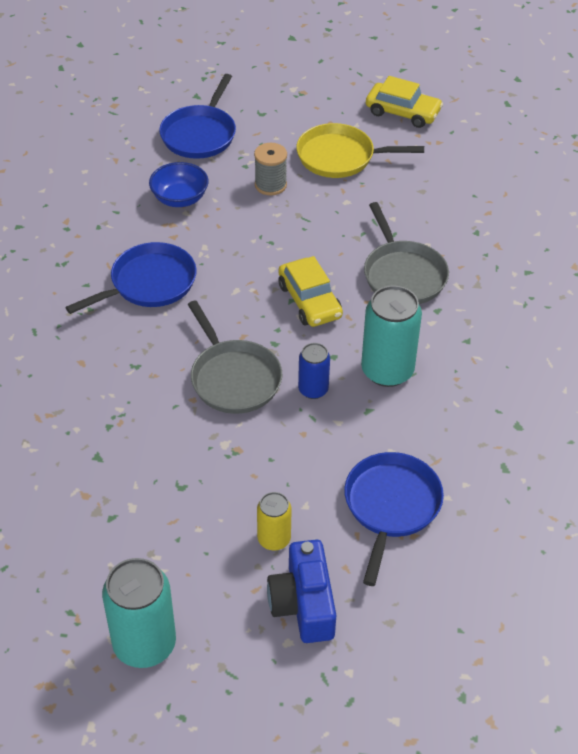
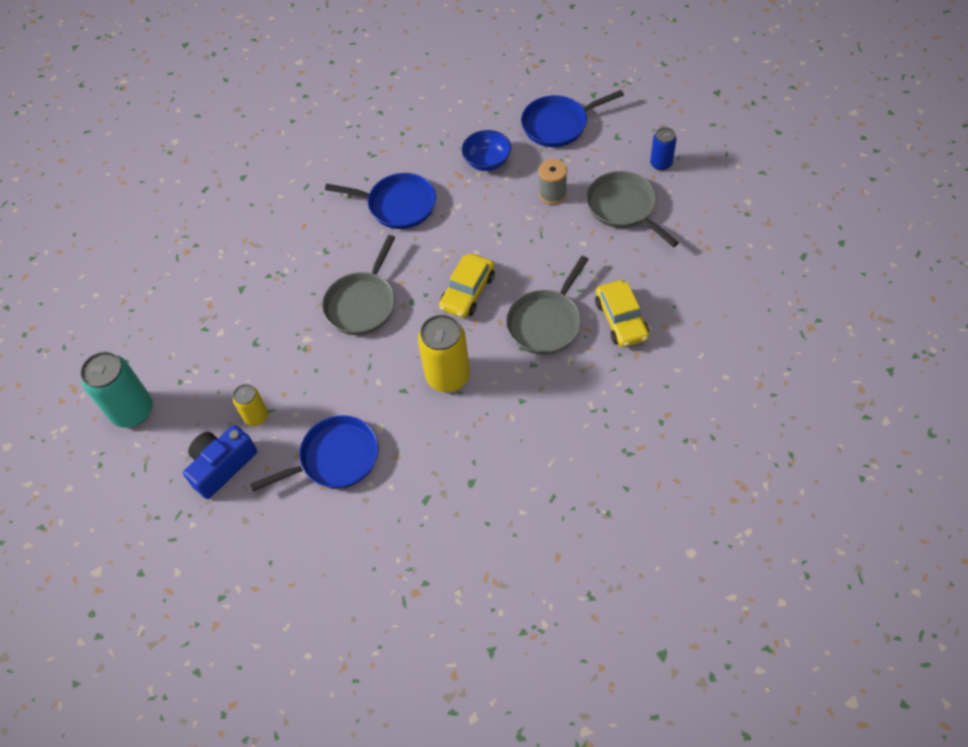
camera: 55 degrees right, 10 degrees up
yellow pan [296,123,424,178] -> grey pan [586,171,679,247]
blue can [298,343,330,399] -> blue can moved to [650,127,677,171]
turquoise can [361,285,422,387] -> yellow can [418,314,470,392]
yellow car [366,76,443,128] -> yellow car moved to [595,280,649,347]

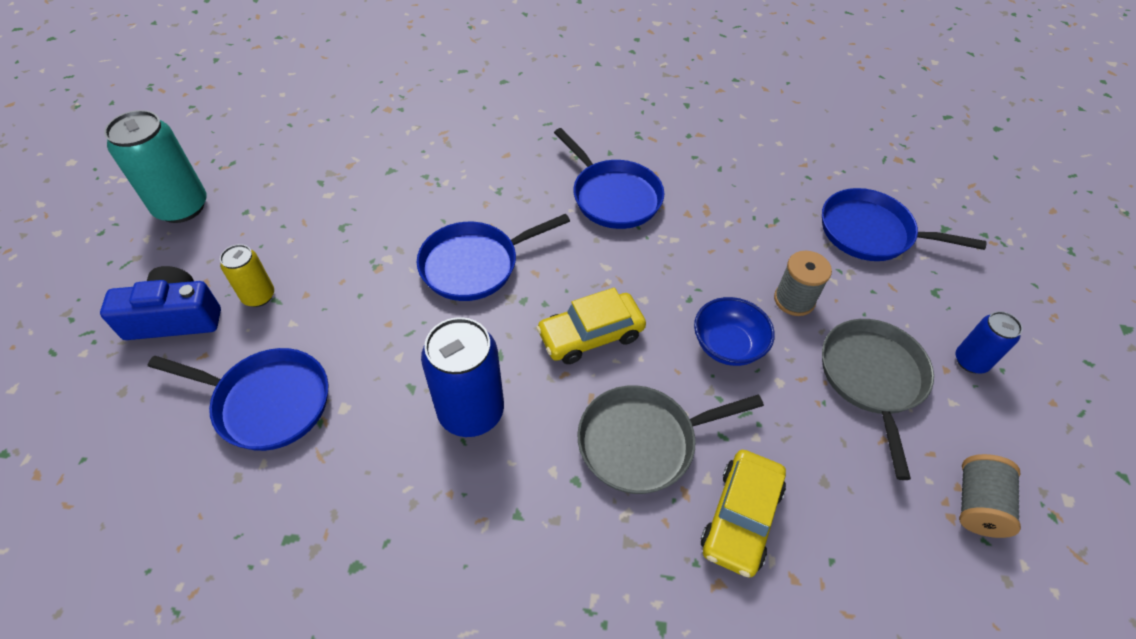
camera: 35 degrees right, 5 degrees down
grey pan [322,235,396,335] -> blue pan [417,214,570,301]
yellow can [418,314,470,392] -> blue can [421,317,504,437]
blue bowl [462,130,511,171] -> blue bowl moved to [694,297,775,366]
none -> grey spool [959,454,1021,538]

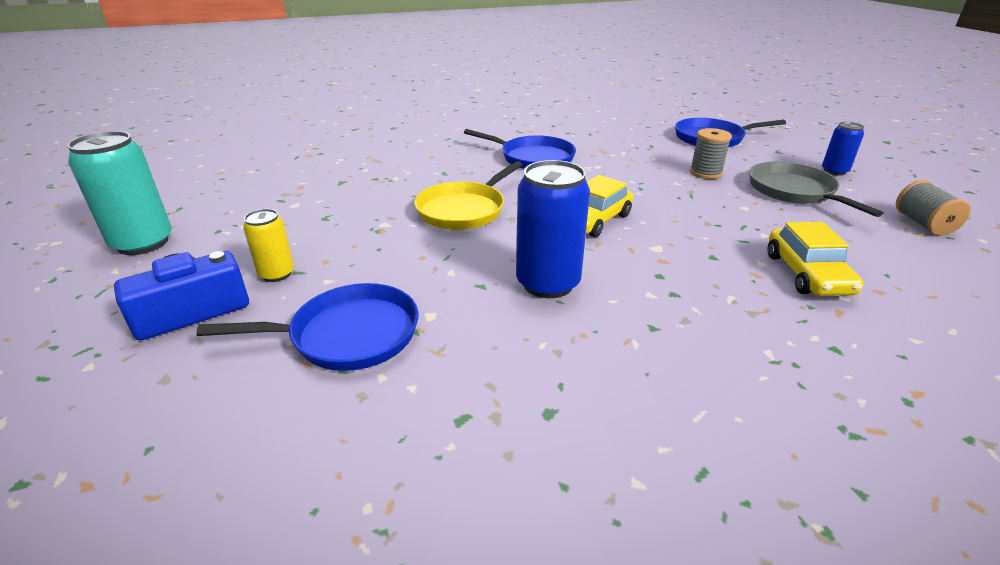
camera: 25 degrees left, 20 degrees down
blue pan [417,214,570,301] -> yellow pan [414,161,523,230]
grey pan [577,385,764,494] -> none
blue bowl [694,297,775,366] -> none

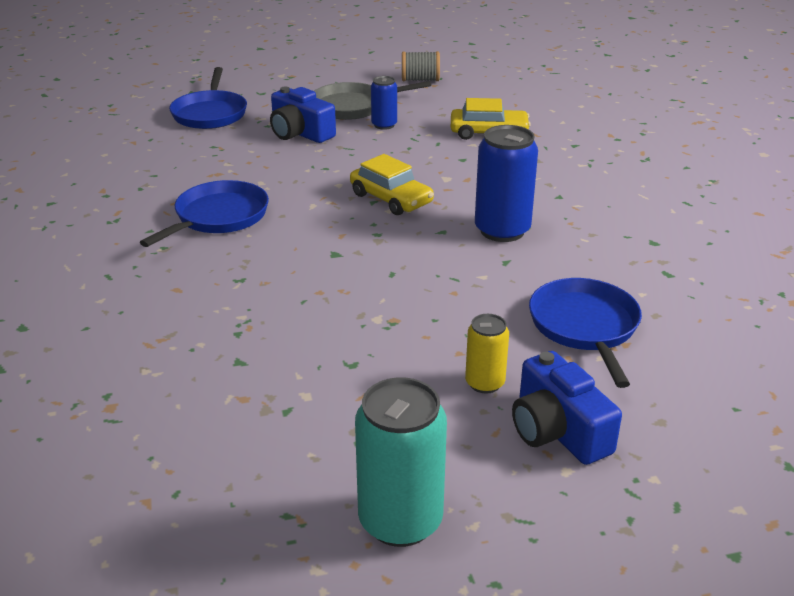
camera: 85 degrees left, 0 degrees up
yellow pan [414,161,523,230] -> none
grey spool [690,128,732,179] -> blue camera [270,87,336,143]
blue can [822,122,864,176] -> blue can moved to [371,76,397,130]

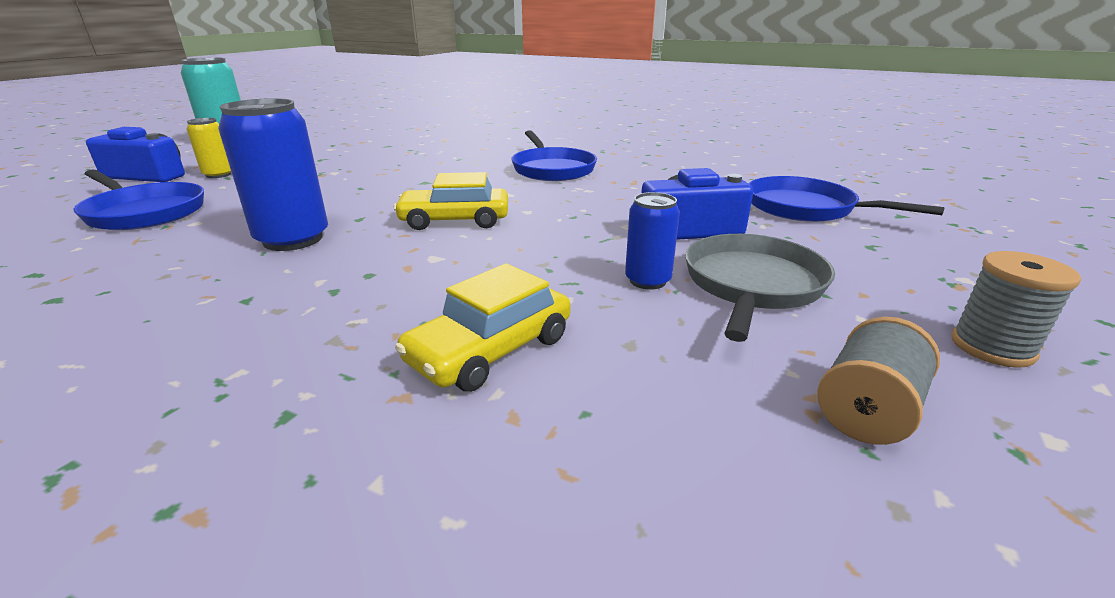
camera: 130 degrees right, 5 degrees down
none -> grey spool [951,251,1081,368]

